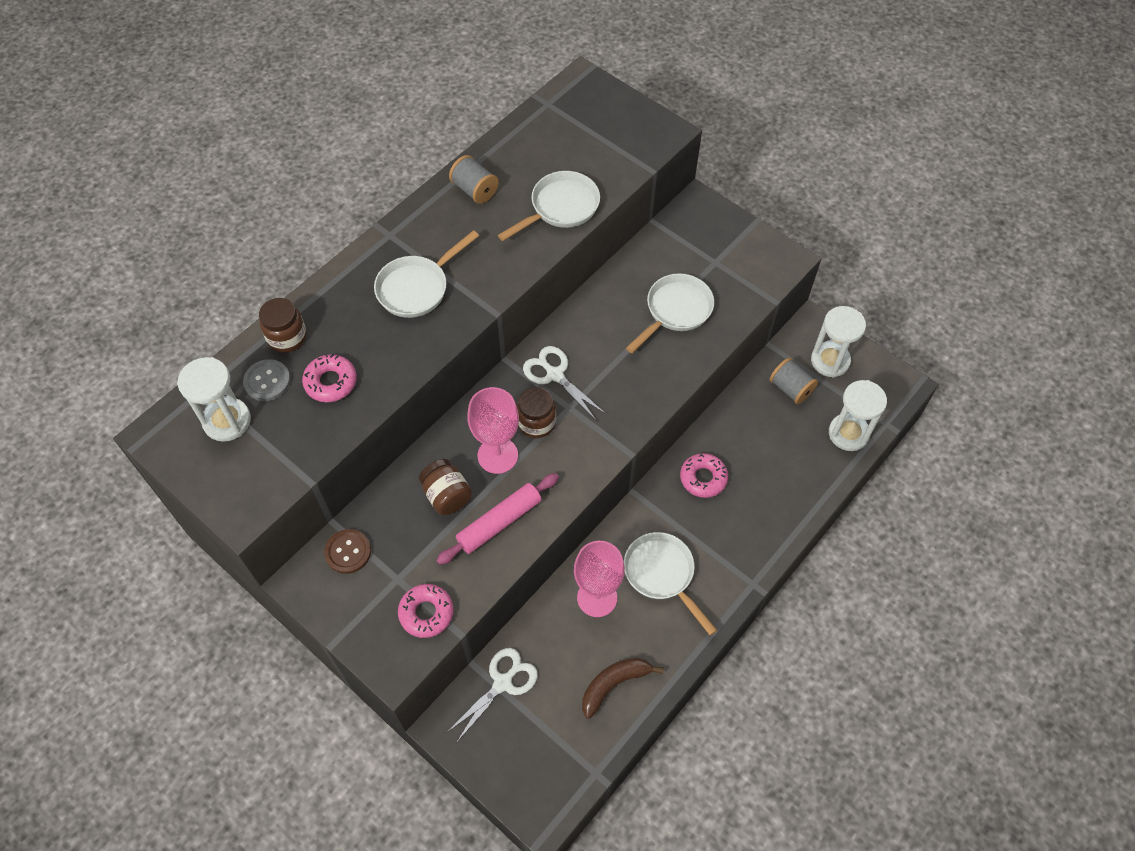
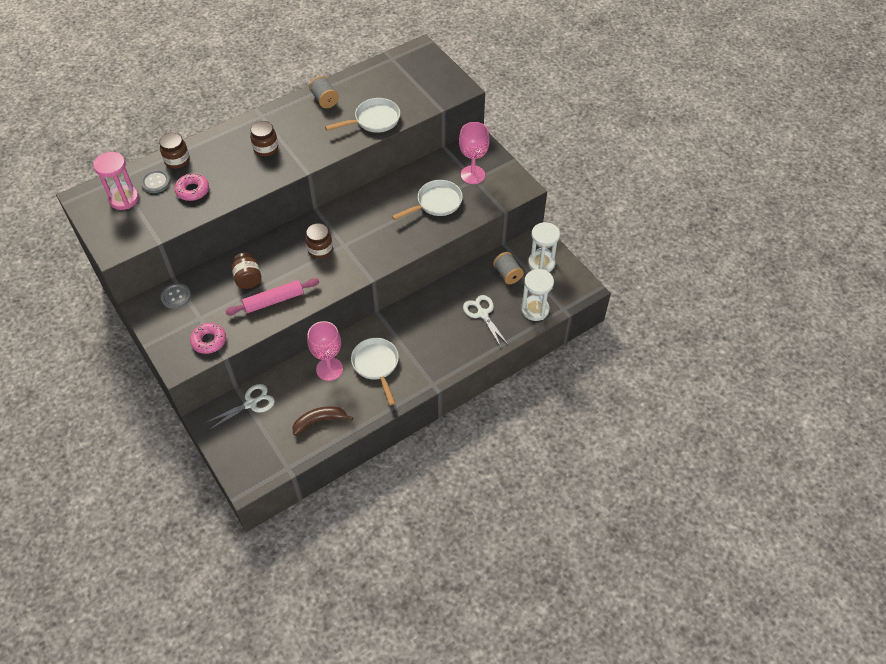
camera: 15 degrees right, 5 degrees down
white hourglass [177,357,251,442] -> pink hourglass [93,152,139,210]
brown button [324,529,371,574] -> grey button [161,283,191,309]
white pan [374,230,479,318] -> brown jar [250,121,278,157]
pink goblet [467,387,519,474] -> pink goblet moved to [459,122,490,184]
white scissors [523,346,606,421] -> white scissors moved to [463,295,508,347]
pink donut [680,453,728,498] -> none

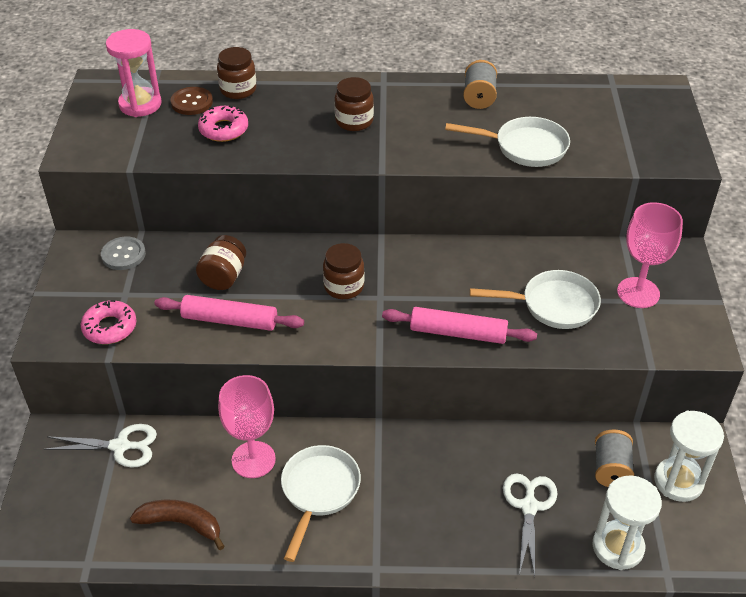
camera: 35 degrees right, 10 degrees down
grey button [141,170,171,193] -> brown button [171,87,213,115]
none -> pink rolling pin [382,307,537,344]

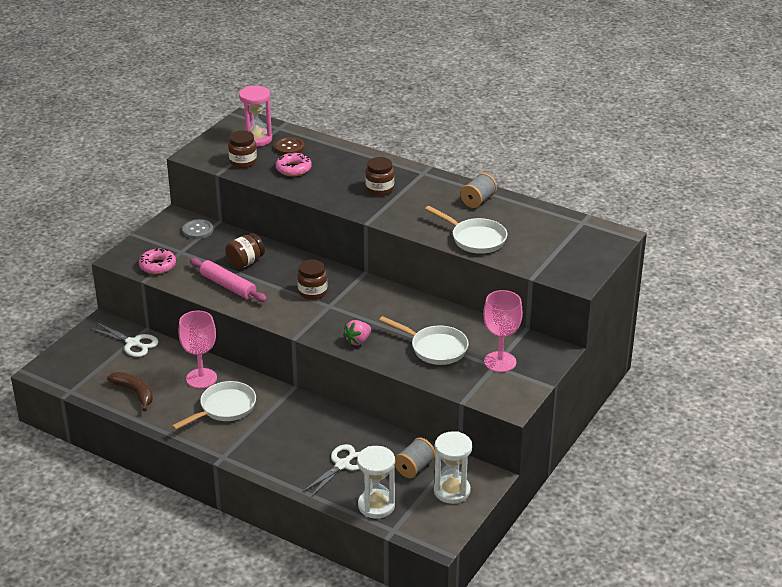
camera: 30 degrees right, 10 degrees down
brown jar [217,47,257,99] -> brown jar moved to [228,130,257,168]
pink rolling pin [382,307,537,344] -> pink strawberry [343,320,371,345]

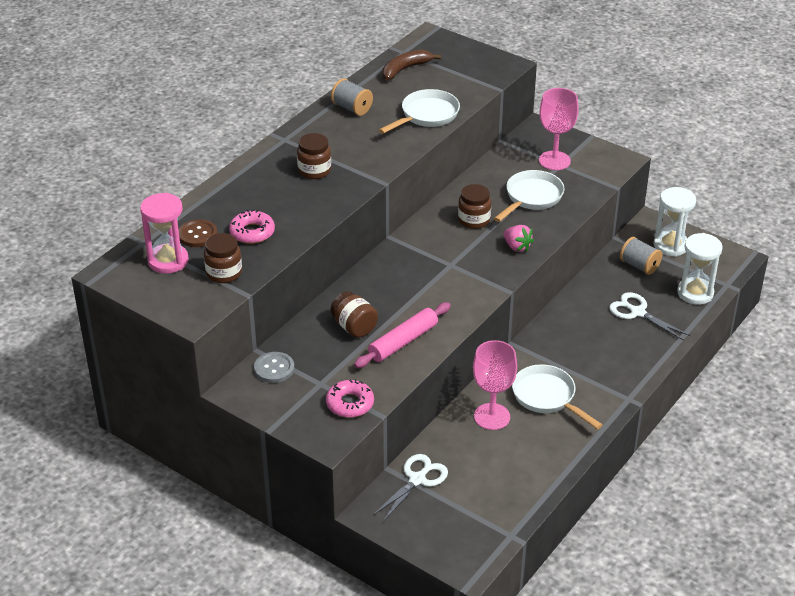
camera: 85 degrees left, 5 degrees up
brown banana [107,372,153,412] -> brown banana moved to [383,49,441,80]
brown jar [297,260,328,300] -> brown jar moved to [458,184,491,229]

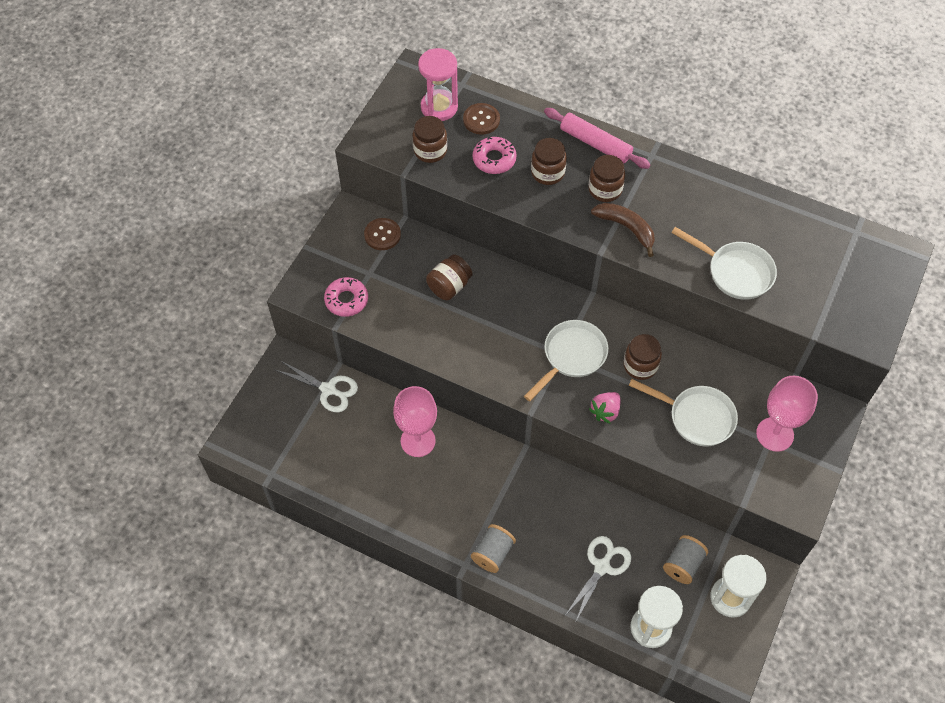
camera: 80 degrees right, 20 degrees up
grey button [254,352,294,383] -> brown button [364,218,401,250]
grey spool [331,78,373,116] -> grey spool moved to [471,524,516,573]
pink rolling pin [354,302,451,368] -> pink rolling pin moved to [544,108,650,169]
brown banana [383,49,441,80] -> brown banana moved to [591,203,655,257]
white pan [512,364,602,429] -> white pan moved to [524,320,608,401]
none -> brown jar [531,138,567,185]

